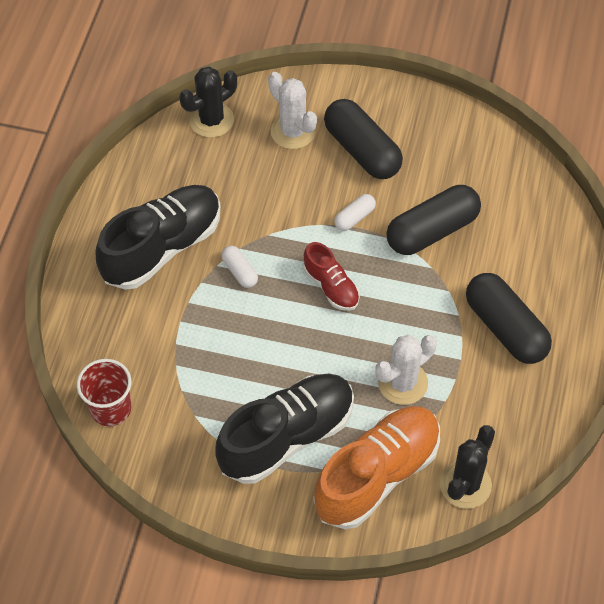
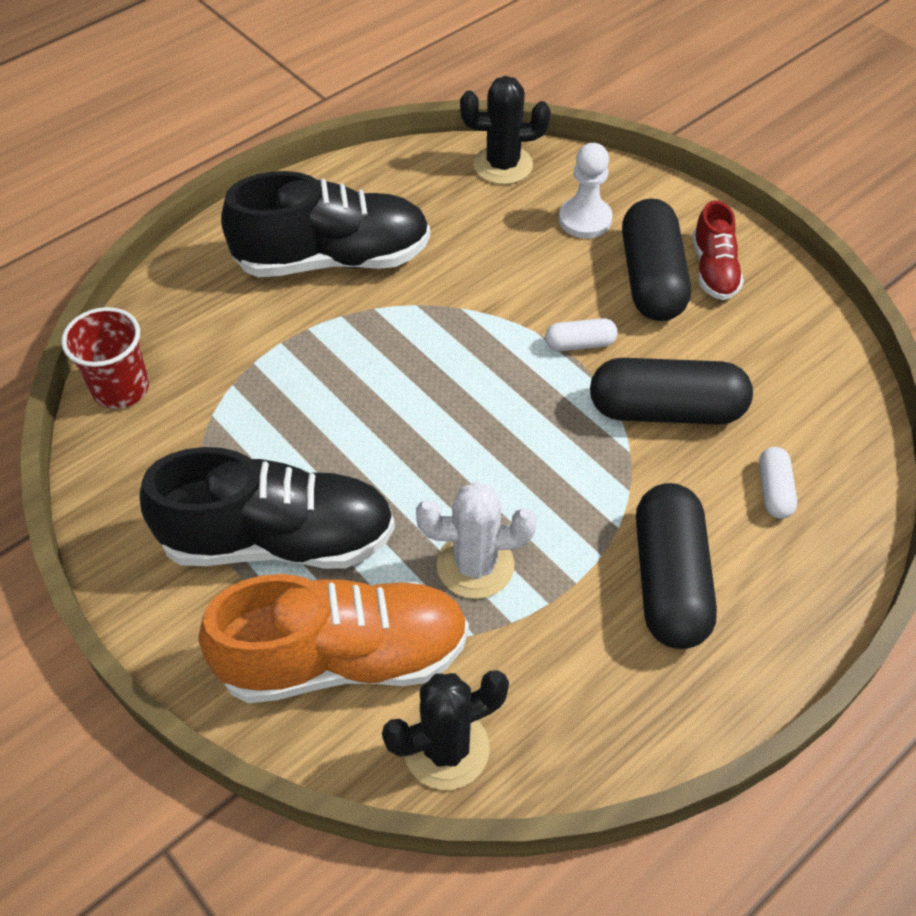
camera: 35 degrees right, 5 degrees down
white capsule [221,246,258,288] -> white capsule moved to [759,447,797,519]
white cactus [268,72,317,149] -> white pawn [559,143,613,238]
red shoe [303,242,360,311] -> red shoe moved to [692,200,744,300]

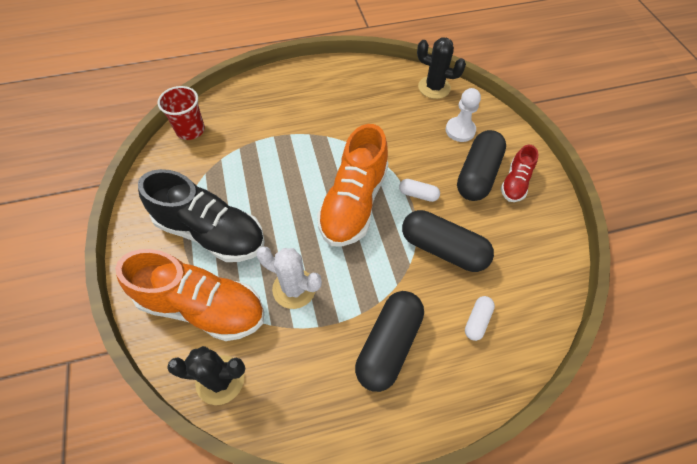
camera: 25 degrees right, 5 degrees up
black shoe [221,171,430,277] -> none
none -> orange shoe [317,124,388,246]

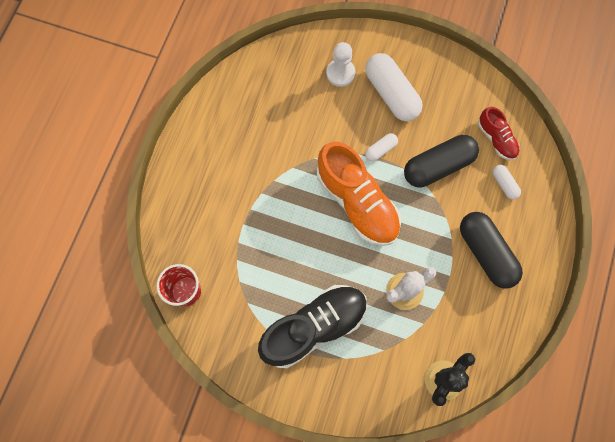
camera: 55 degrees left, 15 degrees up
orange shoe [115,249,264,341] -> none
black cactus [417,37,466,99] -> none
black capsule [457,130,506,201] -> white capsule [365,53,423,121]
red shoe [501,145,539,202] -> red shoe moved to [478,107,520,160]

